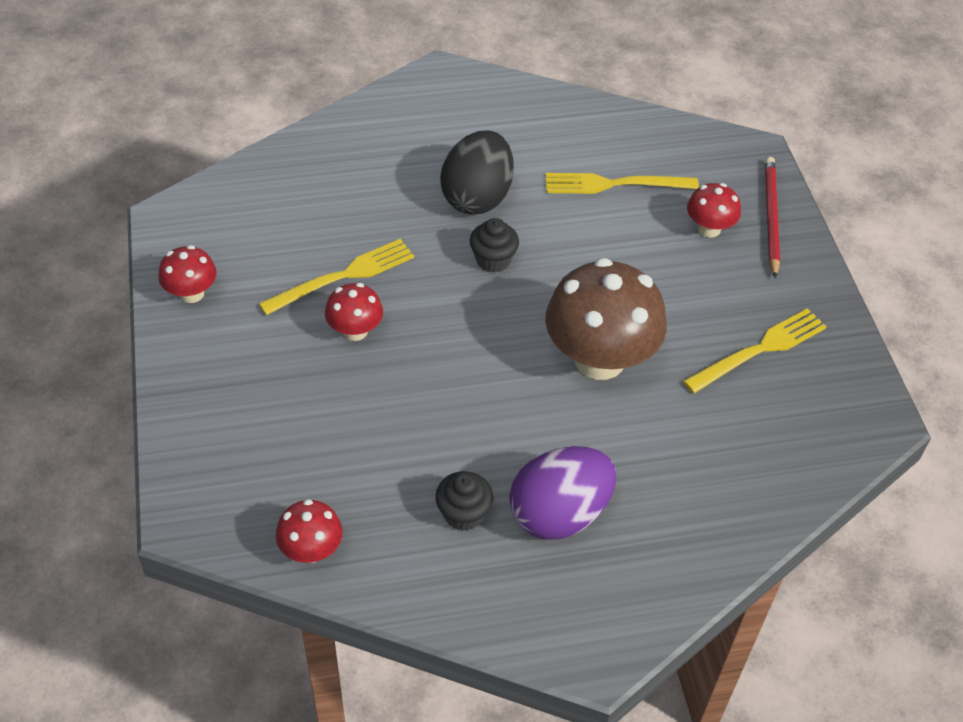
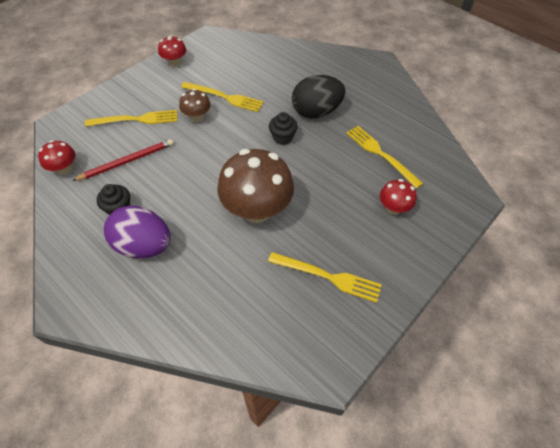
camera: 55 degrees right, 5 degrees up
red mushroom [325,283,383,341] -> brown mushroom [179,89,211,122]
red pencil [765,157,780,278] -> red pencil moved to [72,139,173,181]
none -> yellow fork [85,110,177,127]

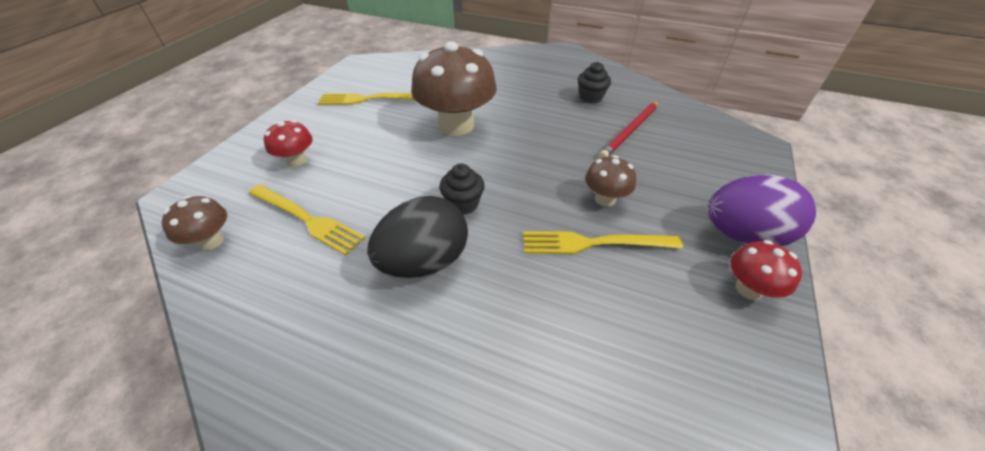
camera: 160 degrees right, 10 degrees down
red mushroom [38,140,75,175] -> none
yellow fork [85,110,177,127] -> none
purple egg [104,206,171,258] -> purple egg moved to [708,175,816,246]
none -> brown mushroom [162,196,227,250]

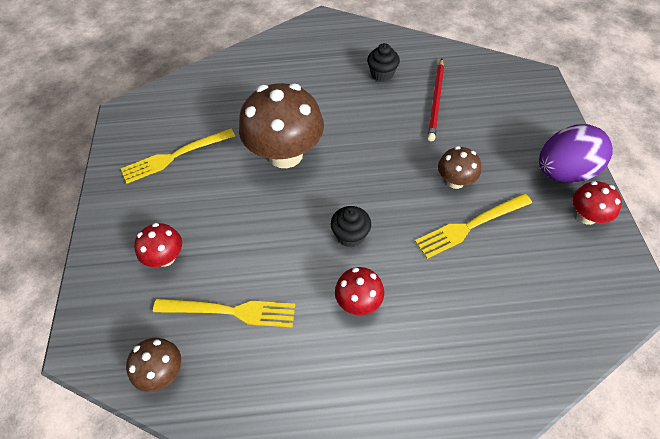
camera: 25 degrees left, 10 degrees up
black egg [367,196,468,278] -> red mushroom [335,267,384,315]

